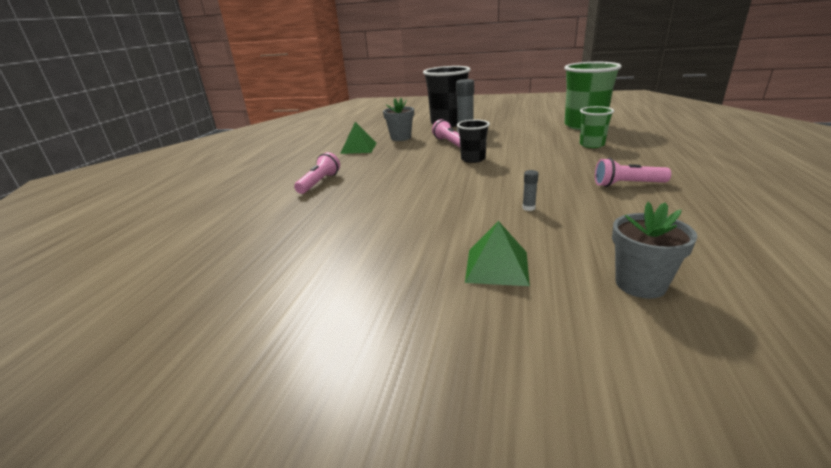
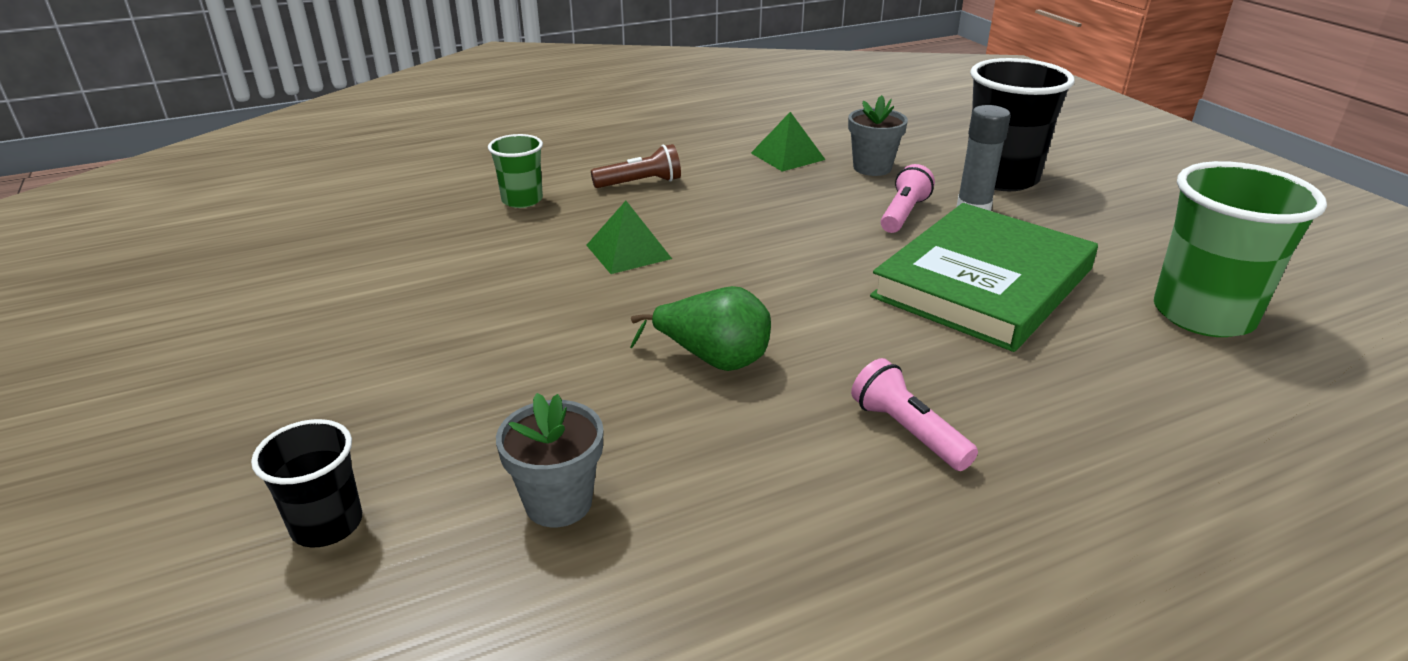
camera: 50 degrees right, 5 degrees up
pink flashlight [294,152,340,194] -> brown flashlight [591,144,681,188]
black cup [457,120,490,163] -> black cup moved to [251,419,362,548]
green pyramid [465,221,530,286] -> green pyramid moved to [586,201,672,274]
grey glue stick [522,170,538,211] -> green pear [630,286,771,371]
green cup [580,106,614,148] -> green cup moved to [488,134,543,208]
none -> green book [870,203,1098,352]

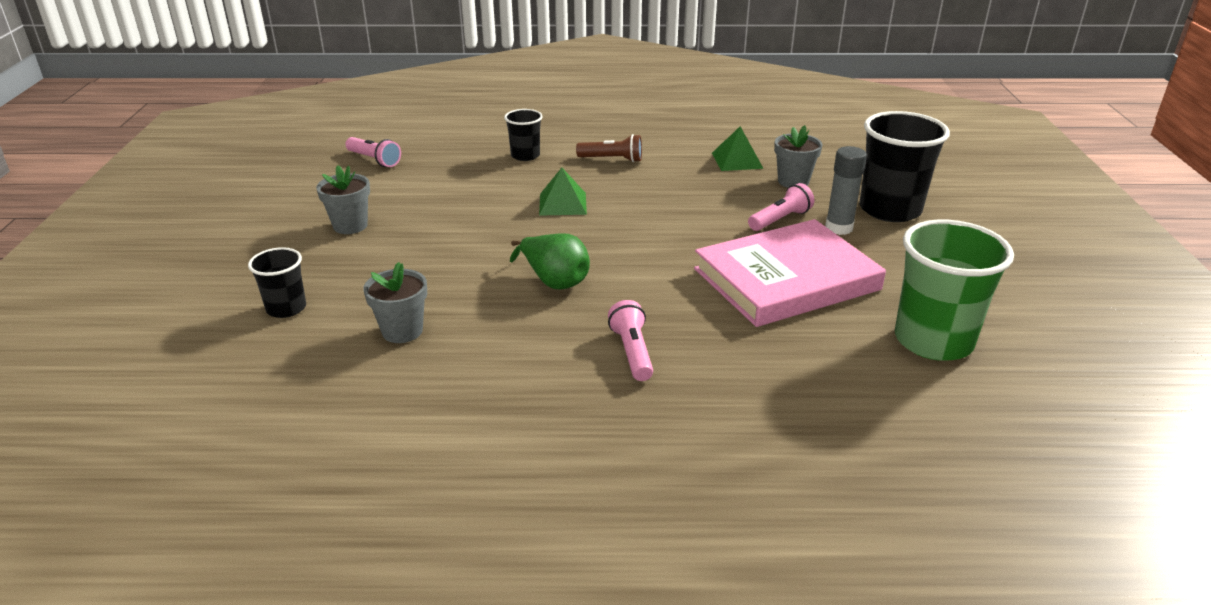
camera: 25 degrees right, 0 degrees up
green cup [488,134,543,208] -> black cup [504,109,542,161]
green book [870,203,1098,352] -> pink book [694,219,886,327]
none -> grey flower pot [316,165,370,234]
none -> pink flashlight [345,137,401,167]

